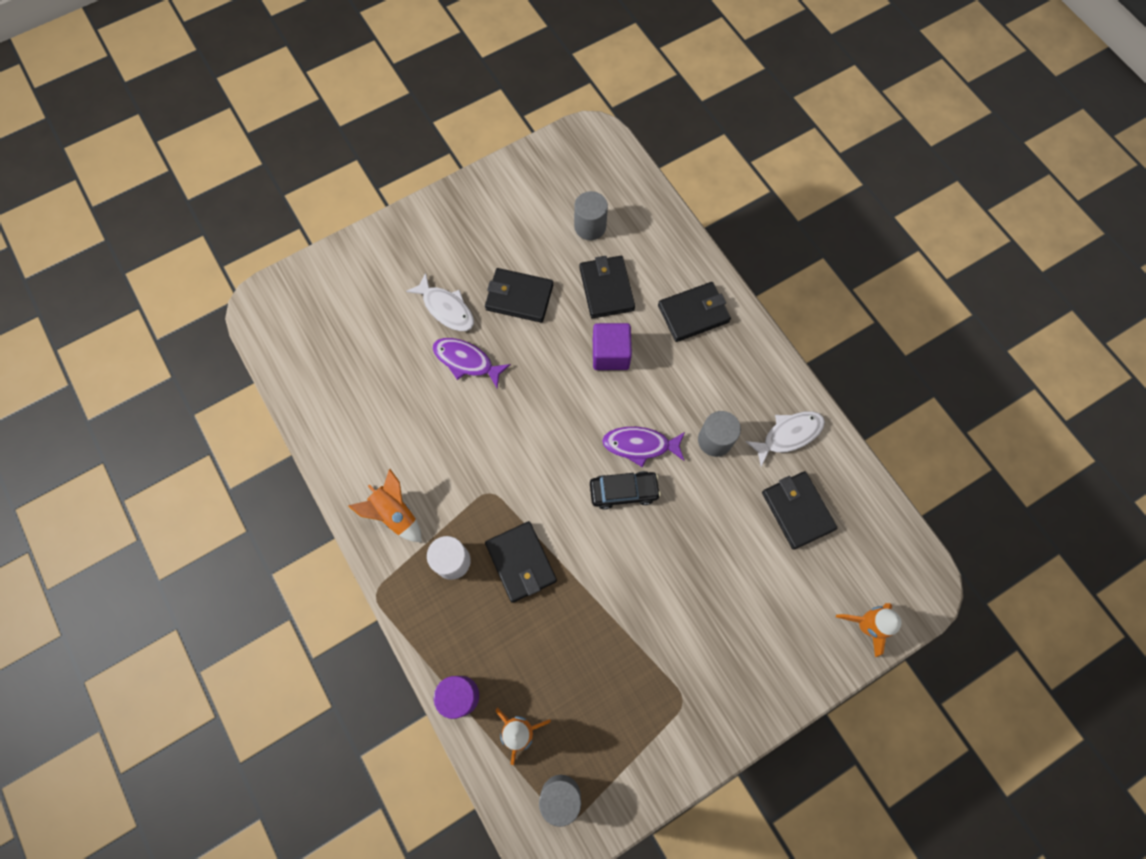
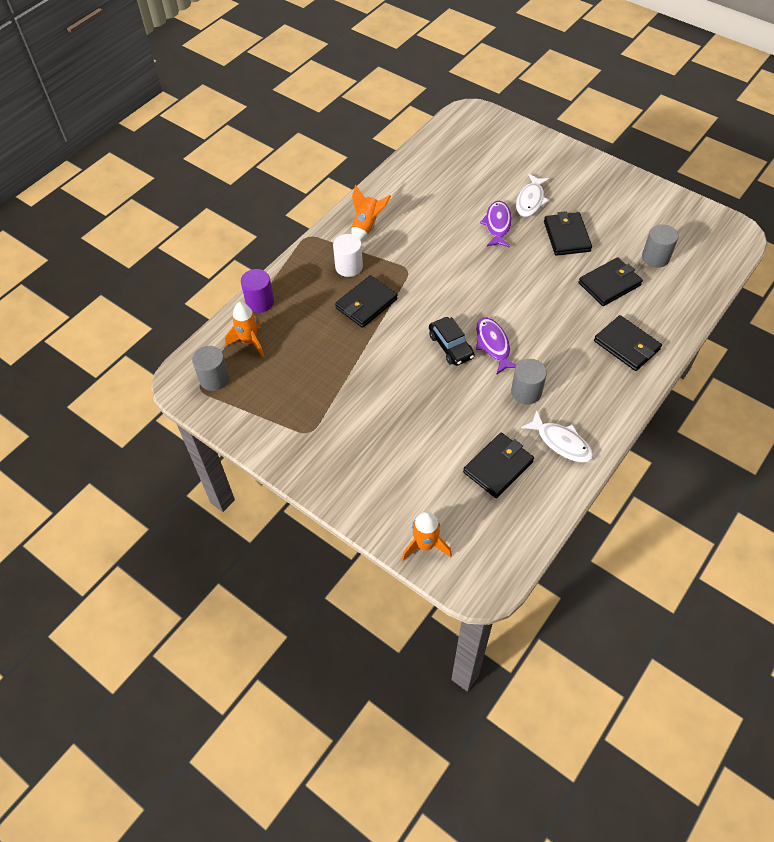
camera: 70 degrees right, 15 degrees down
purple cube [593,323,632,370] -> none

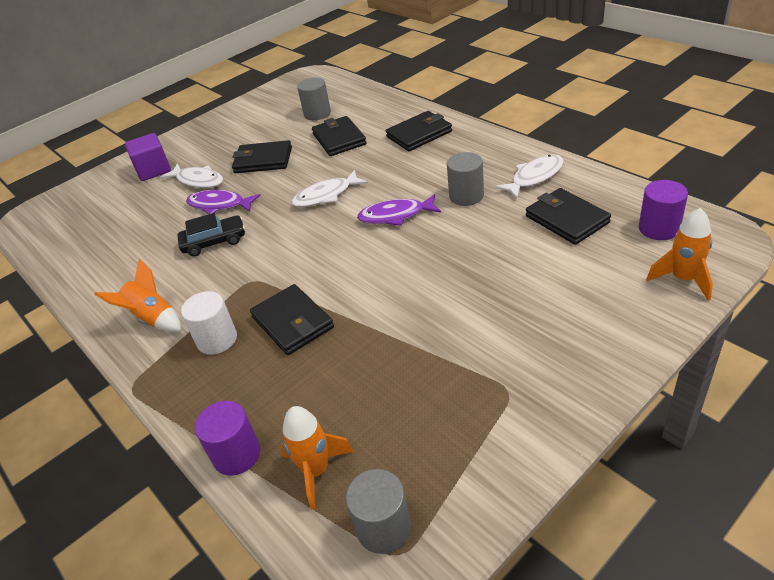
camera: 75 degrees left, 15 degrees down
black car [429,317,475,366] -> black car moved to [177,213,245,256]
none -> purple cube [125,133,171,181]
none -> white fish [292,170,368,207]
none -> purple cylinder [639,180,688,240]

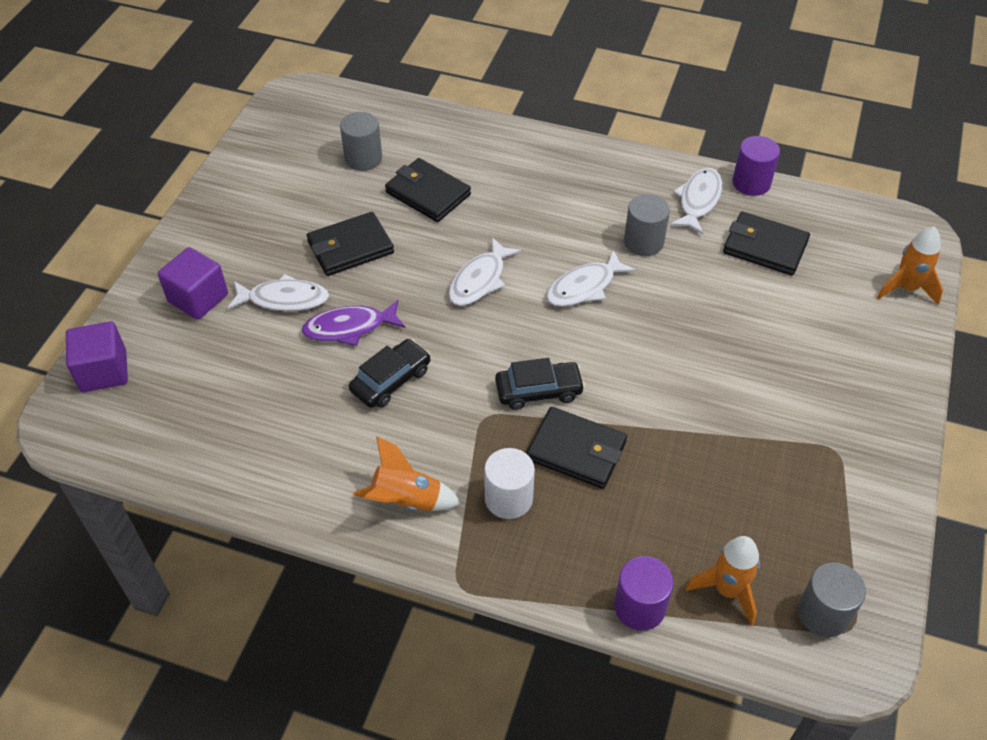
camera: 35 degrees left, 10 degrees up
purple fish [357,194,441,226] -> white fish [546,249,636,306]
black wallet [386,111,452,151] -> none
purple cylinder [639,180,688,240] -> purple cylinder moved to [732,136,780,196]
none -> purple cube [66,322,128,392]
none -> black car [495,358,585,410]

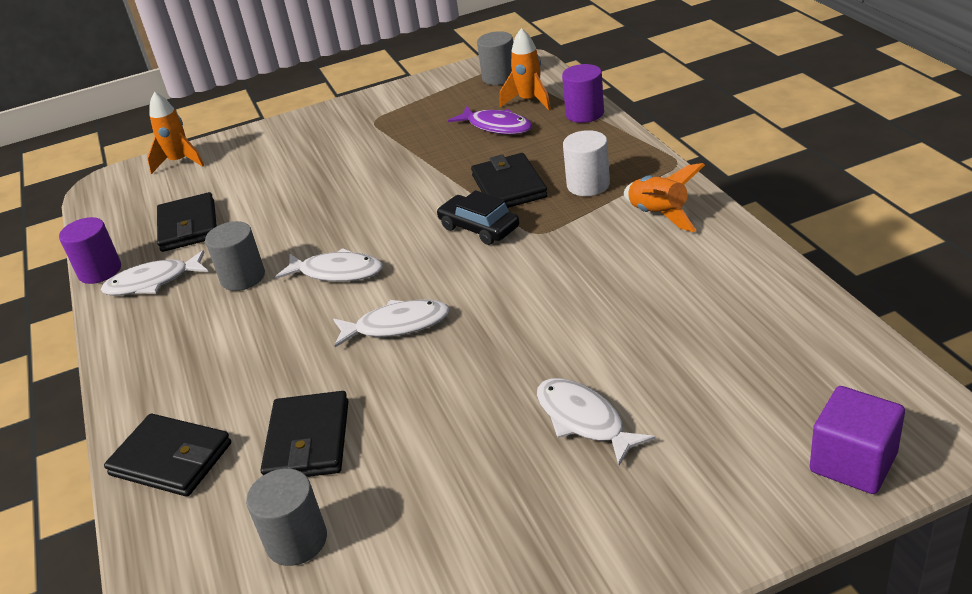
camera: 125 degrees left, 15 degrees down
purple cube [158,247,228,320] -> none
purple fish [302,300,405,346] -> purple fish moved to [448,106,532,135]
black wallet [307,212,394,276] -> black wallet moved to [104,414,231,497]
black car [349,339,430,408] -> none

